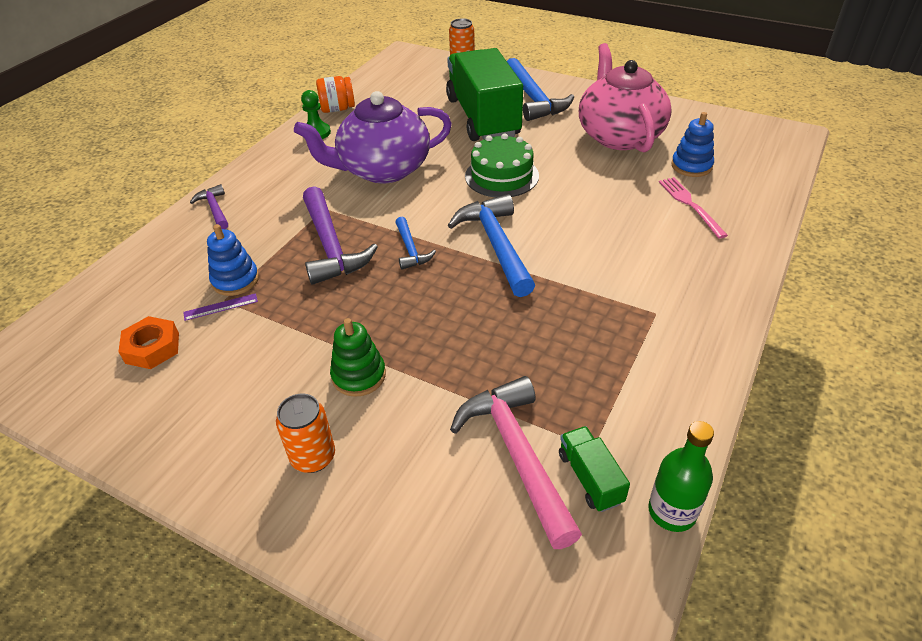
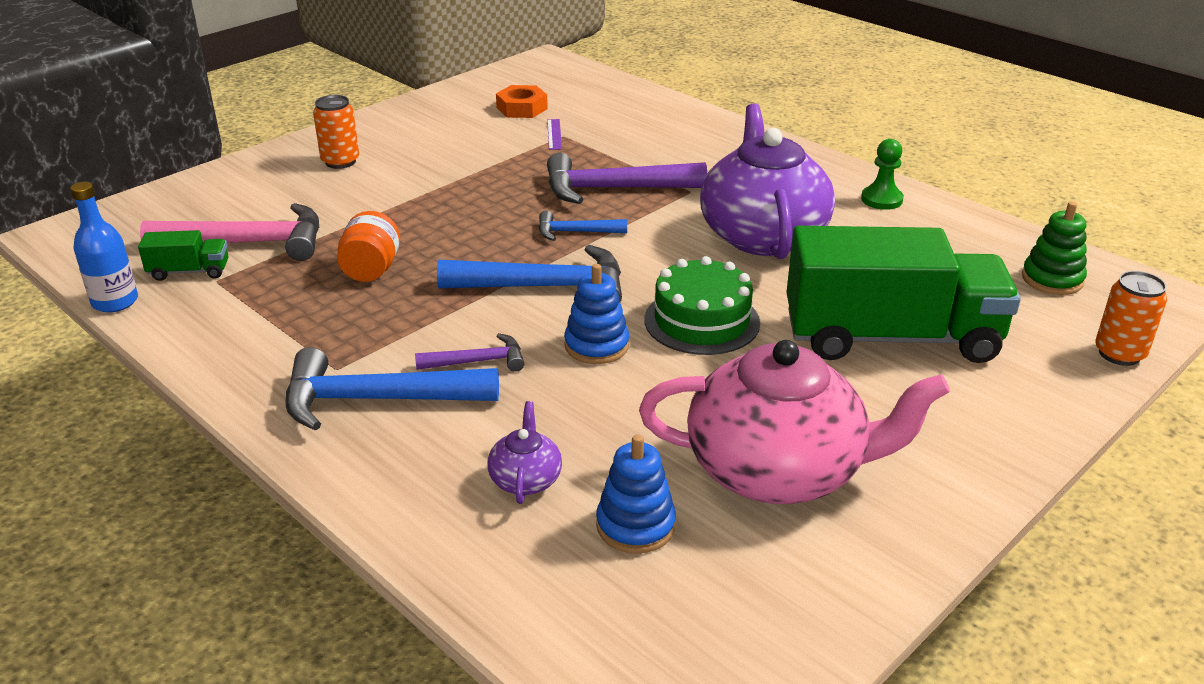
camera: 105 degrees right, 10 degrees down
purple hammer [190,184,228,229] -> purple hammer moved to [415,333,525,372]
blue stacking toy [207,224,259,296] -> blue stacking toy moved to [564,264,629,364]
orange jar [316,76,355,113] -> orange jar moved to [337,211,400,282]
green stacking toy [330,318,386,397] -> green stacking toy moved to [1022,202,1087,295]
blue hammer [507,58,574,121] -> blue hammer moved to [286,347,499,431]
green bottle [648,421,714,532] -> blue bottle [70,181,138,313]
pink fork [659,177,728,239] -> purple teapot [487,401,562,504]

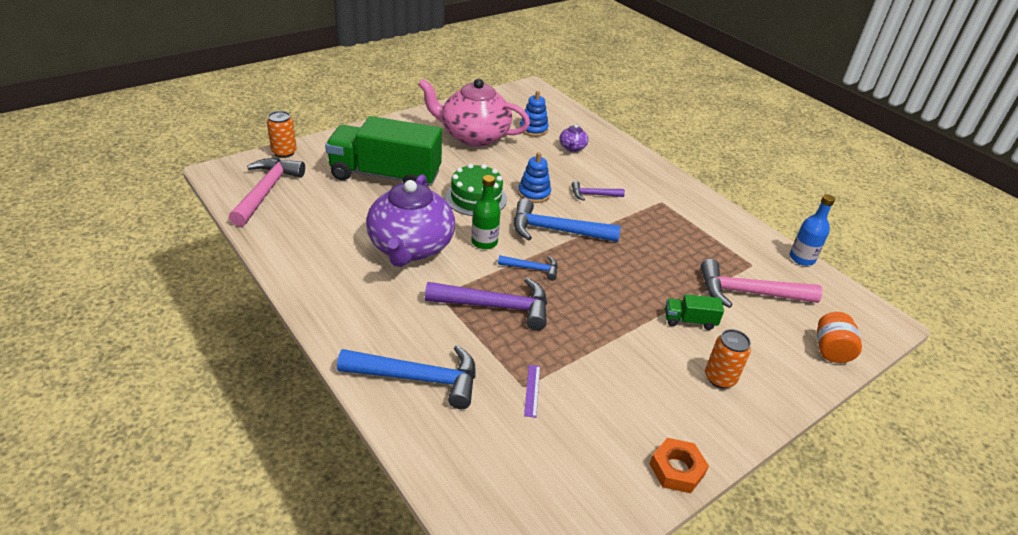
camera: 175 degrees left, 5 degrees up
green truck [138,230,228,281] -> green truck moved to [665,294,724,330]
blue hammer [286,347,499,431] -> blue hammer moved to [337,345,476,409]
orange jar [337,211,400,282] -> orange jar moved to [817,312,862,363]
orange nut [496,85,548,118] -> orange nut moved to [650,438,709,493]
green pawn [861,139,904,210] -> none
green stacking toy [1022,202,1087,295] -> pink hammer [229,158,305,227]
none -> green bottle [471,175,501,249]

